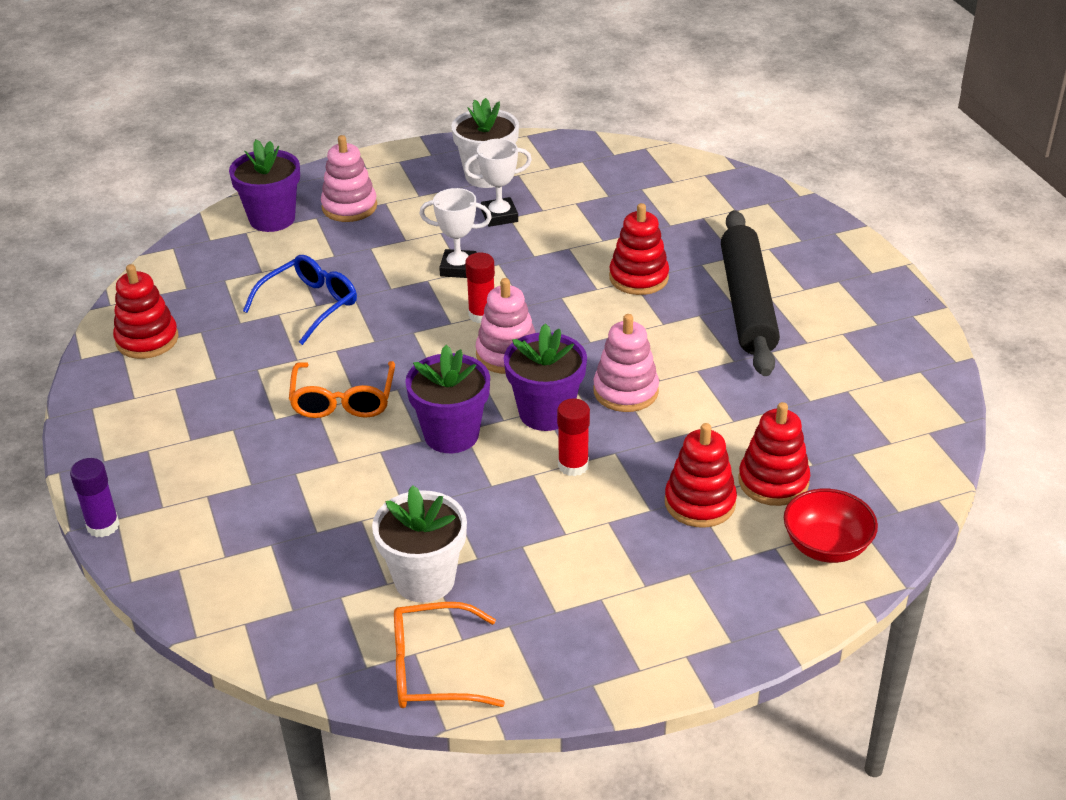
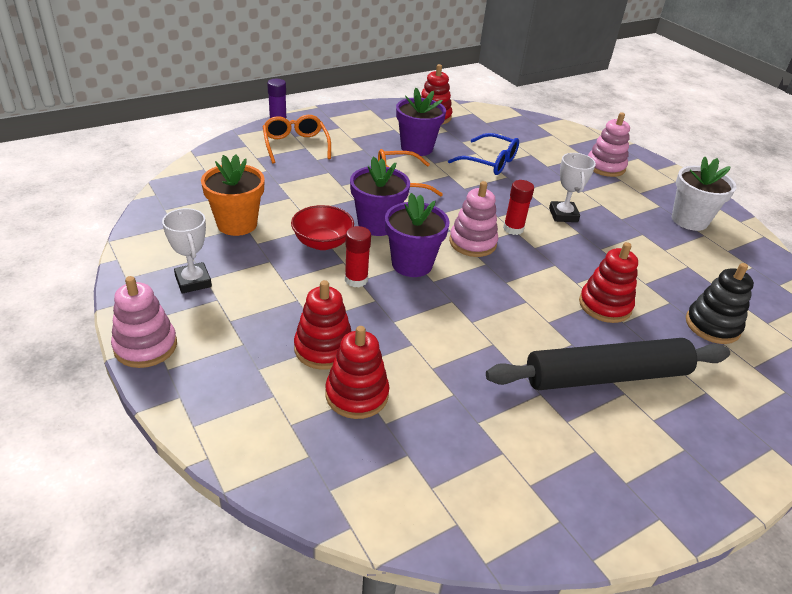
camera: 75 degrees right, 0 degrees up
purple flower pot [229,139,300,232] -> purple flower pot moved to [396,88,446,156]
white flower pot [372,485,467,603] -> orange flower pot [201,154,265,236]
orange glasses [394,602,505,708] -> orange glasses moved to [263,115,331,164]
white trophy [464,139,532,227] -> white trophy moved to [162,208,212,294]
pink stacking toy [593,314,659,412] -> pink stacking toy moved to [111,276,177,368]
red bowl [784,489,878,563] -> red bowl moved to [291,205,354,250]
none -> black stacking toy [686,263,754,344]

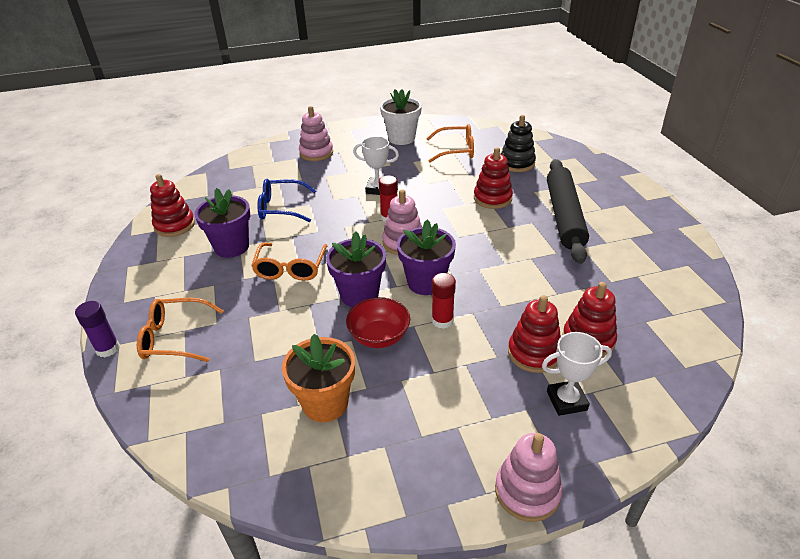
camera: 70 degrees left, 0 degrees up
white trophy [162,208,212,294] -> white trophy moved to [542,332,612,416]
blue glasses [448,133,519,175] -> blue glasses turned 135 degrees counterclockwise [257,179,316,222]
none -> orange glasses [426,124,474,163]

